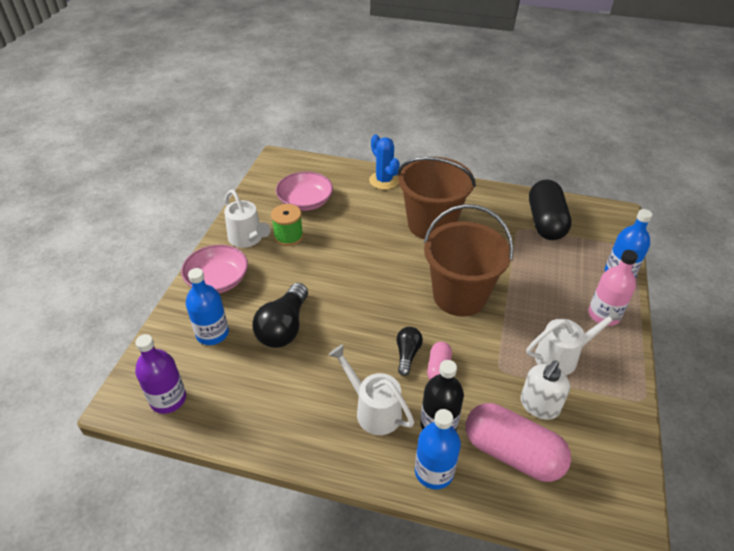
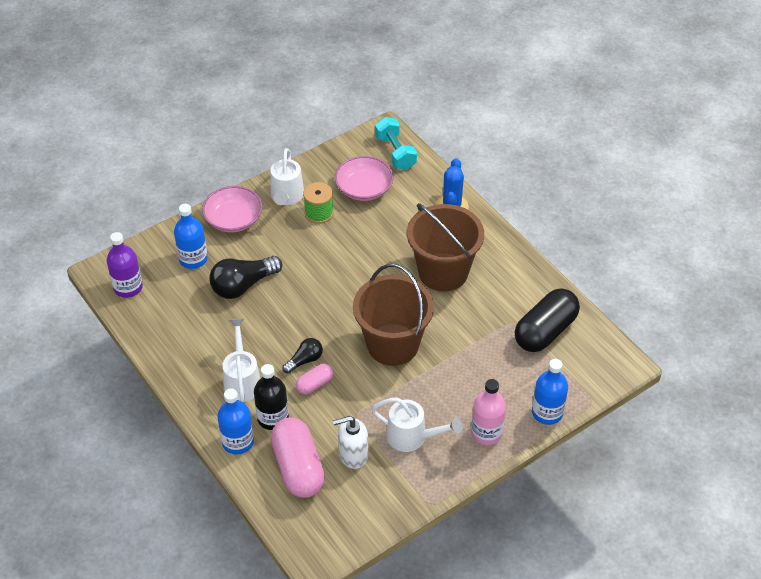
camera: 40 degrees right, 5 degrees up
none -> turquoise dumbbell [375,117,417,170]

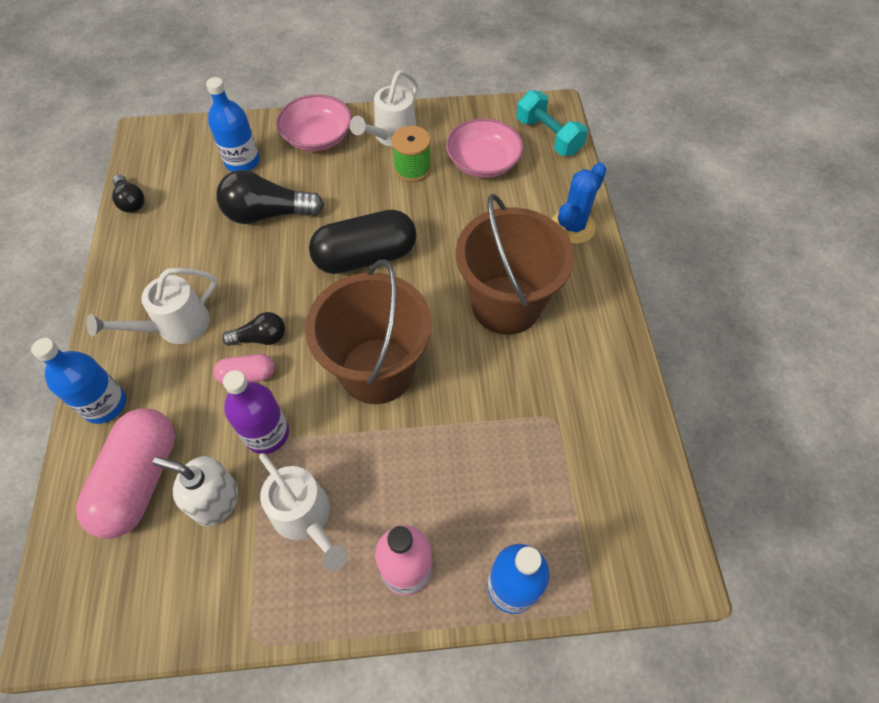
camera: 30 degrees right, 10 degrees up
purple bottle [107,232,143,298] -> purple bottle moved to [223,370,289,454]
white watering can [223,319,261,402] -> white watering can turned 150 degrees counterclockwise [87,268,217,344]
black bottle [254,364,289,430] -> none
turquoise dumbbell [375,117,417,170] -> turquoise dumbbell turned 45 degrees counterclockwise [516,90,588,156]
black capsule [515,288,580,352] -> black capsule moved to [309,210,416,274]
none -> black light bulb [112,174,145,213]

